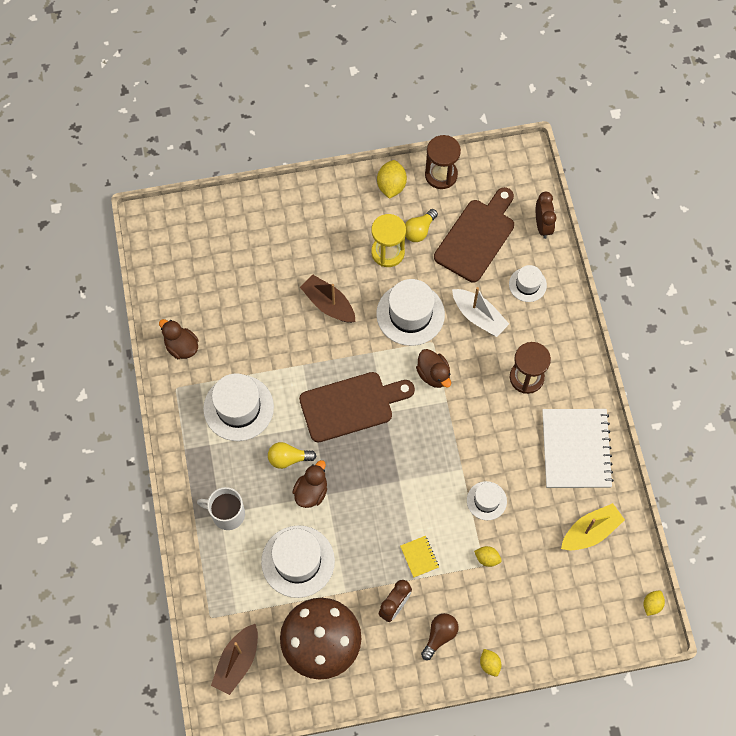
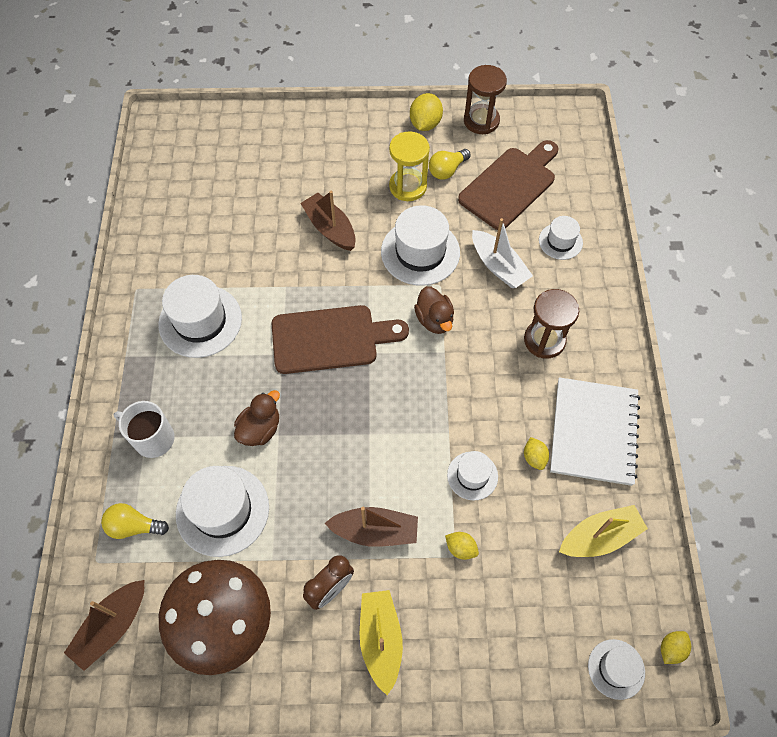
camera: 10 degrees right, 5 degrees down
brown duck [159,319,199,359] -> none
yellow light bulb [268,442,316,469] -> yellow light bulb moved to [101,503,169,539]
yellow notebook [400,536,439,578] -> brown boat [325,507,418,547]
brown light bulb [421,613,459,660] -> yellow boat [360,590,403,695]
yellow lemon [480,649,501,677] -> yellow lemon moved to [524,437,549,470]
brown clock [536,192,556,239] -> none
none -> white hat [588,639,645,700]

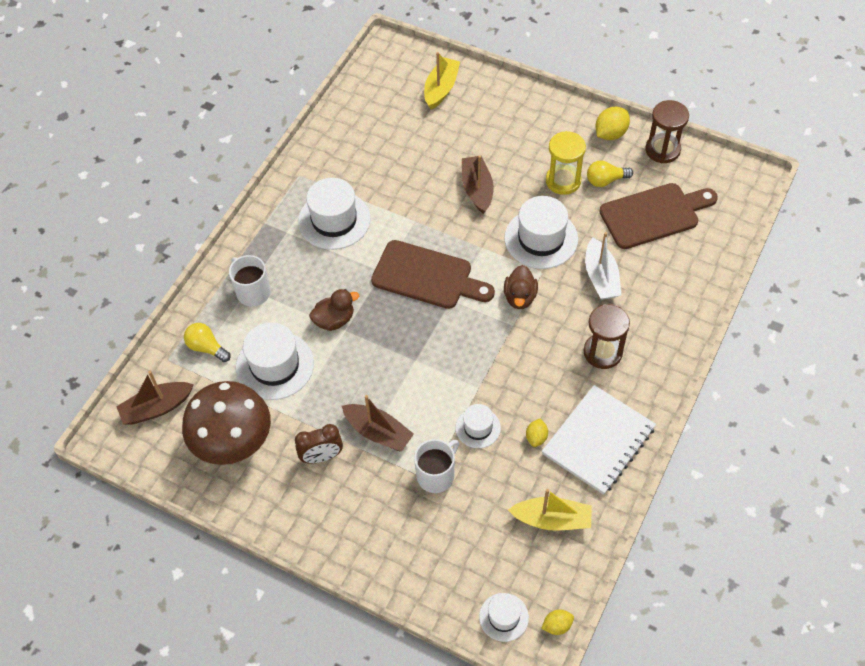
camera: 30 degrees right, 5 degrees down
yellow boat [360,590,403,695] -> yellow boat moved to [424,52,460,110]
yellow lemon [445,532,479,560] -> white mug [414,439,459,493]
white hat [539,216,583,260] -> none

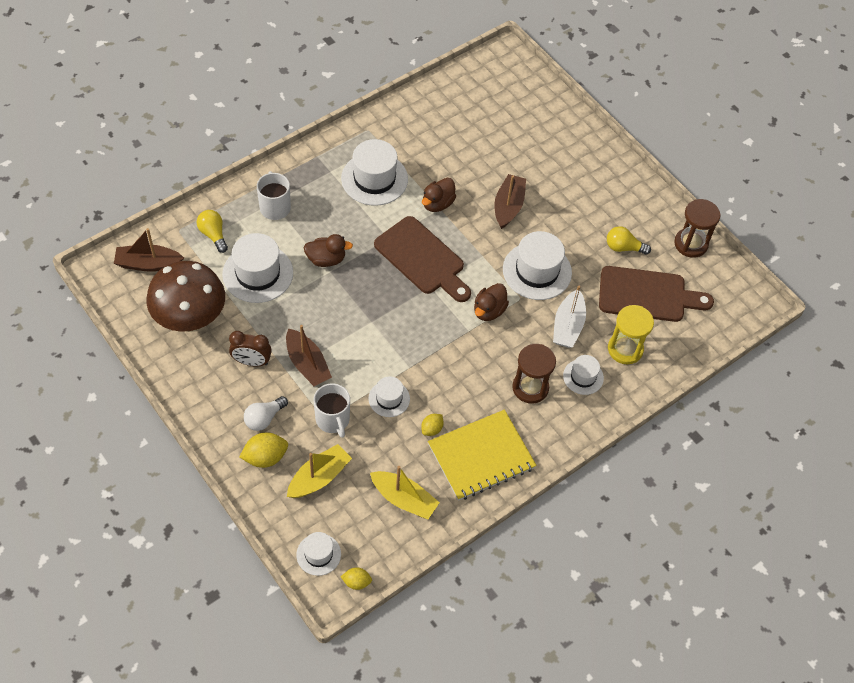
camera: 20 degrees right, 0 degrees up
white mug [414,439,459,493] -> white mug turned 90 degrees clockwise [314,383,350,438]
yellow boat [424,52,460,110] -> yellow boat moved to [287,444,352,498]
white notebook [542,385,656,495] -> yellow notebook [428,410,537,501]
yellow hourglass [546,131,586,195] -> yellow hourglass moved to [608,305,654,364]
yellow lemon [595,107,630,140] -> yellow lemon moved to [239,432,288,468]
none -> white light bulb [244,396,288,431]
none -> brown duck [422,178,456,212]
none -> white hat [563,355,604,395]

